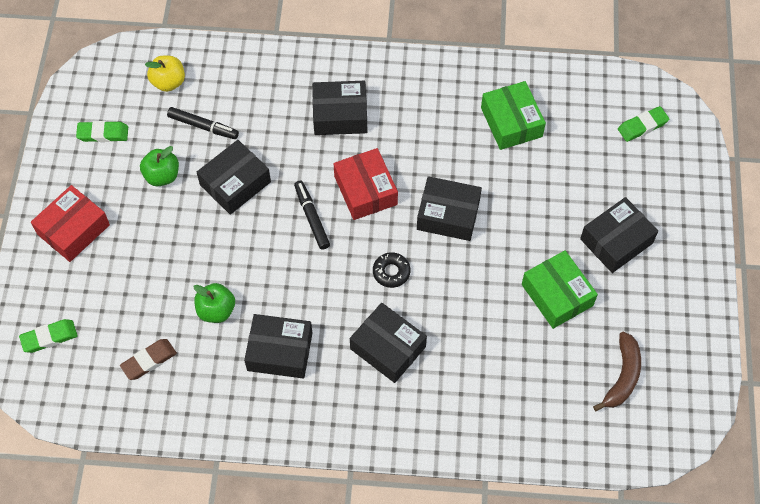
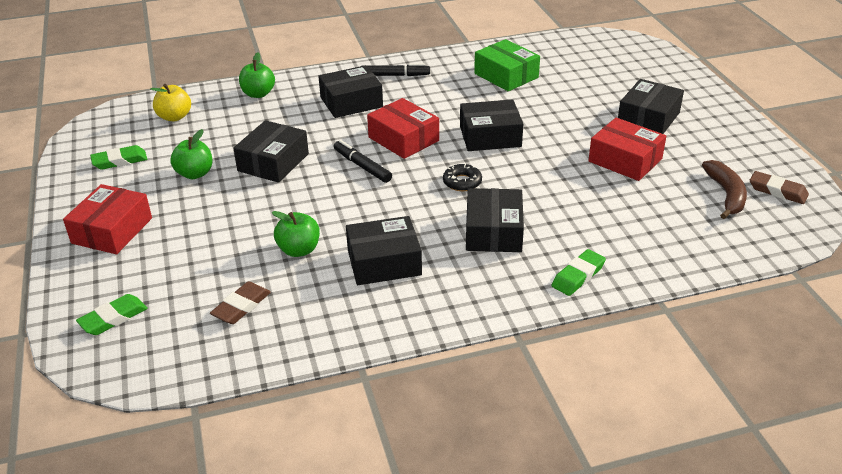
camera: 20 degrees left, 25 degrees down
black marker [167,107,239,139] -> black marker moved to [367,63,430,76]
black box [350,303,427,383] -> black box turned 75 degrees clockwise [466,188,524,252]
green box [522,250,598,329] -> red box [588,118,666,181]
green eraser [618,106,669,142] -> green eraser moved to [552,249,606,296]
none -> green apple [239,53,275,98]
none -> brown eraser [750,171,809,204]

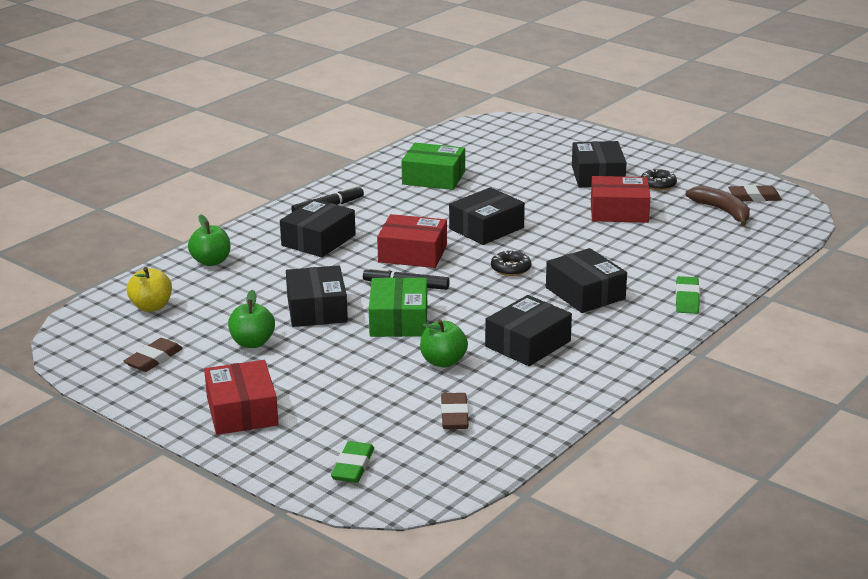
camera: 35 degrees left, 10 degrees down
green eraser [90,145,147,170] -> brown eraser [124,338,183,372]
none -> green box [369,277,427,337]
none -> black donut [641,168,677,190]

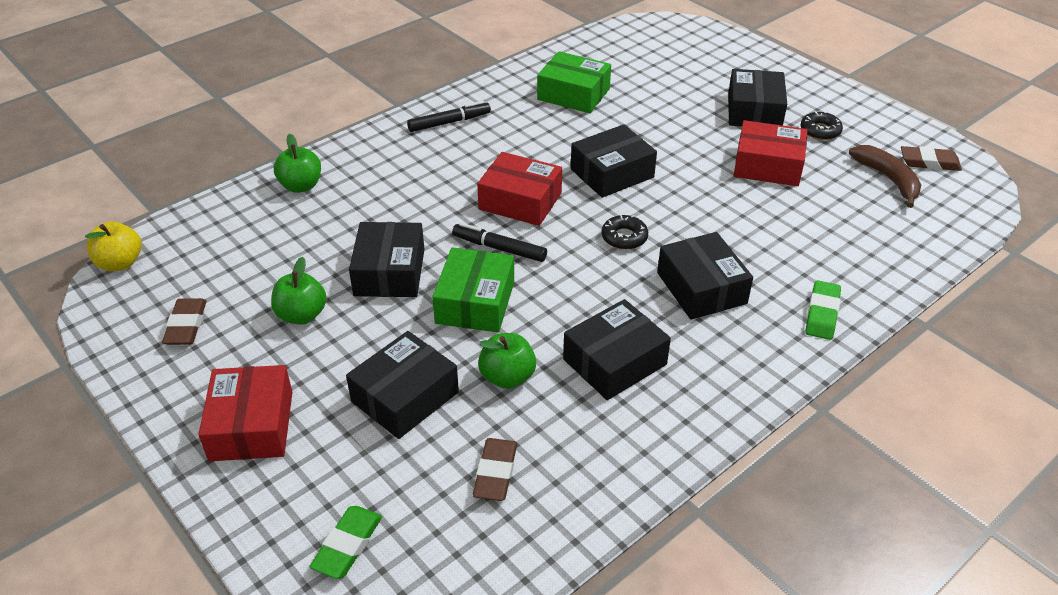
camera: 10 degrees right, 15 degrees up
brown eraser [124,338,183,372] -> brown eraser turned 45 degrees counterclockwise [162,298,207,345]
yellow apple [127,267,172,312] -> yellow apple moved to [85,221,142,271]
black box [280,199,356,257] -> black box moved to [346,331,459,439]

